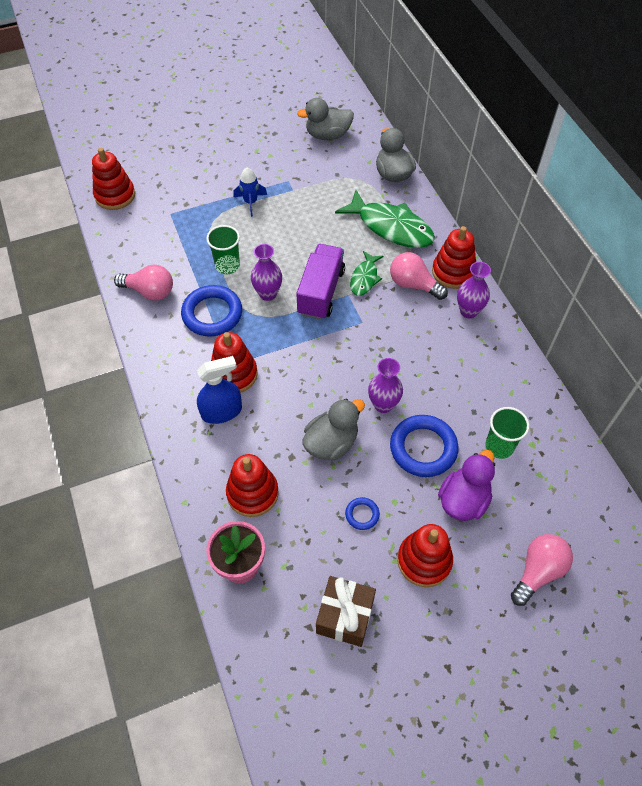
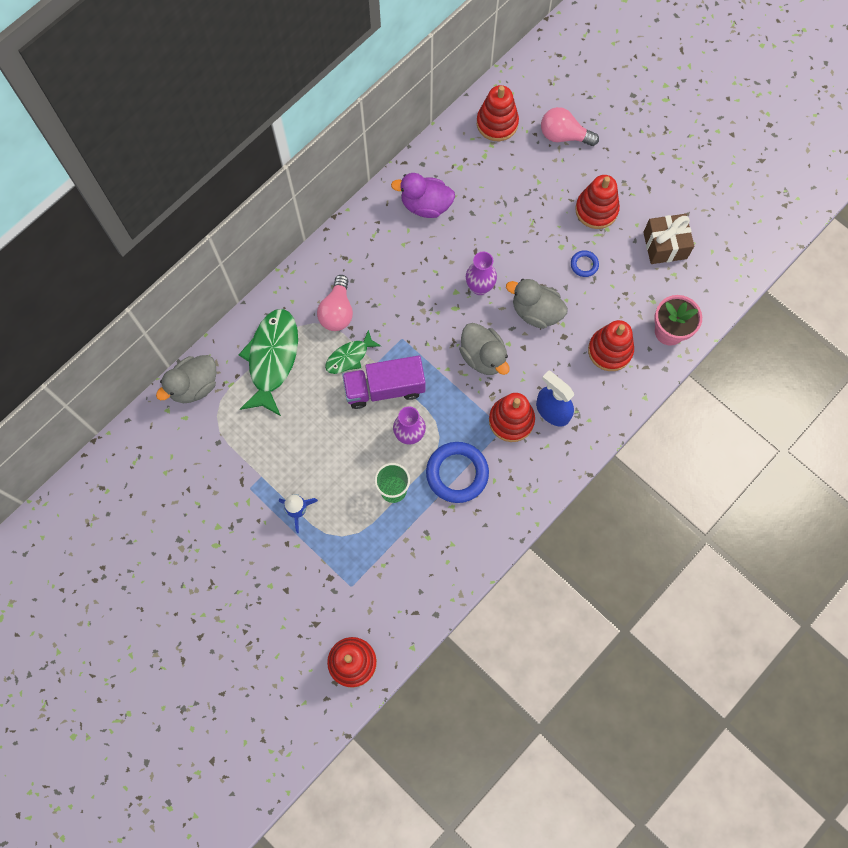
camera: 115 degrees left, 15 degrees up
pink light bulb [114,265,173,301] -> none
grey duck [297,98,354,140] -> grey duck moved to [459,323,509,375]
green fish [350,251,383,296] -> green fish turned 150 degrees clockwise [325,330,381,374]
blue ring [390,415,458,477] -> none
red stacking toy [432,226,476,289] -> red stacking toy moved to [477,85,519,141]
purple duck [438,450,495,521] -> purple duck moved to [391,173,455,218]
purple vase [457,262,491,319] -> none
green cup [485,407,529,459] -> none

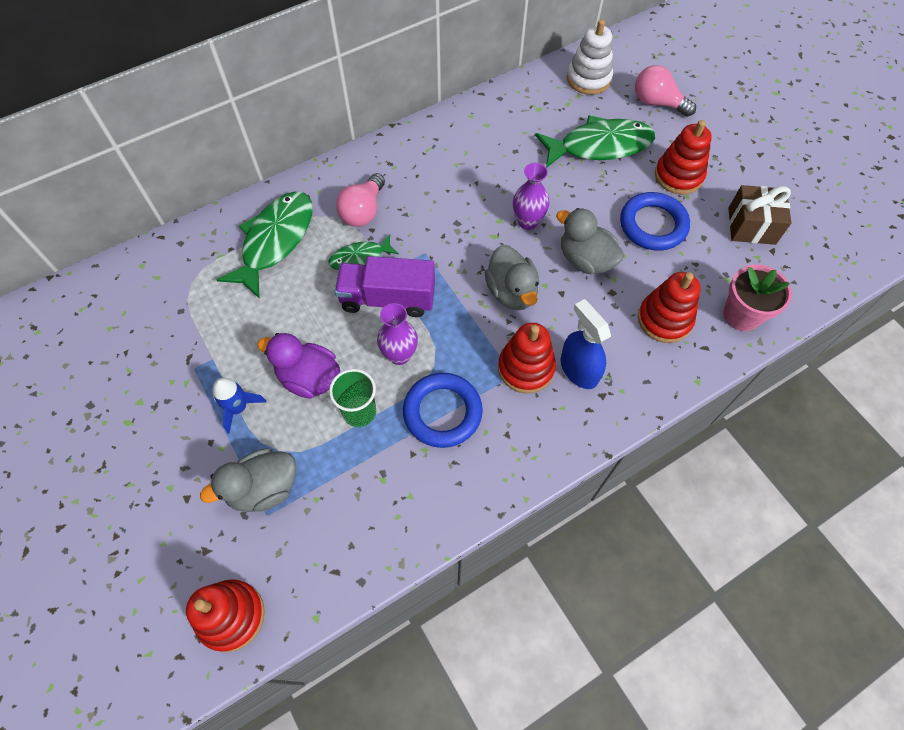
camera: 15 degrees right, 10 degrees down
grey duck [156,355,216,403] -> grey duck moved to [200,448,296,512]
purple duck [391,173,455,218] -> purple duck moved to [257,333,340,399]
red stacking toy [477,85,519,141] -> white stacking toy [567,19,613,95]
blue ring [571,250,599,277] -> blue ring [620,192,690,251], size x2.08
none -> green fish [535,115,655,168]

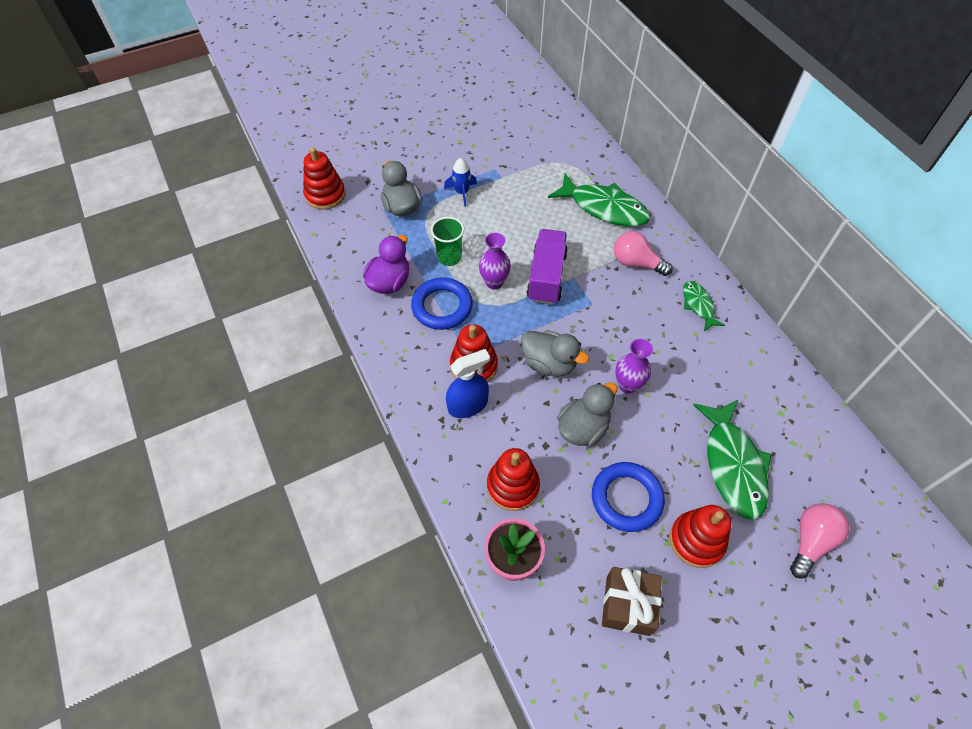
camera: 95 degrees right, 5 degrees down
purple duck [257,333,340,399] -> purple duck moved to [363,235,409,294]
green fish [328,234,399,270] -> green fish moved to [683,281,725,331]
grey duck [484,245,539,310] -> grey duck turned 135 degrees counterclockwise [521,330,589,377]
white stacking toy [567,19,613,95] -> none

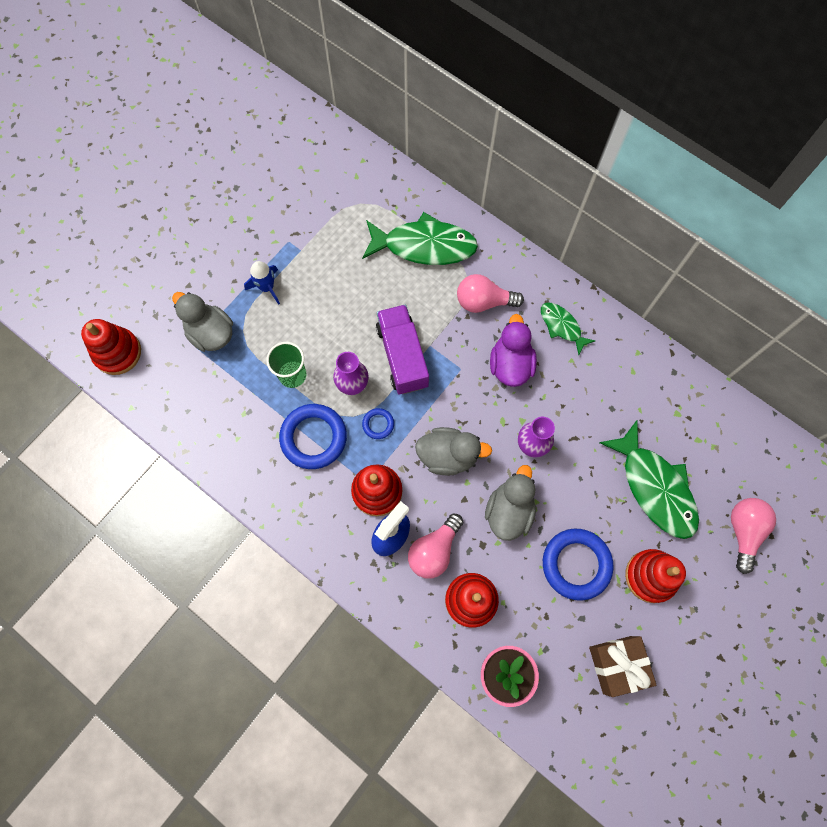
camera: 25 degrees left, 15 degrees up
purple duck [363,235,409,294] -> purple duck moved to [490,314,537,387]
none -> blue ring [362,408,394,439]
none -> pink light bulb [408,513,463,579]

